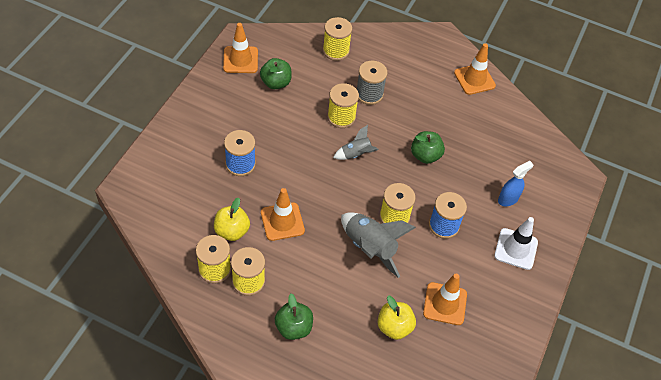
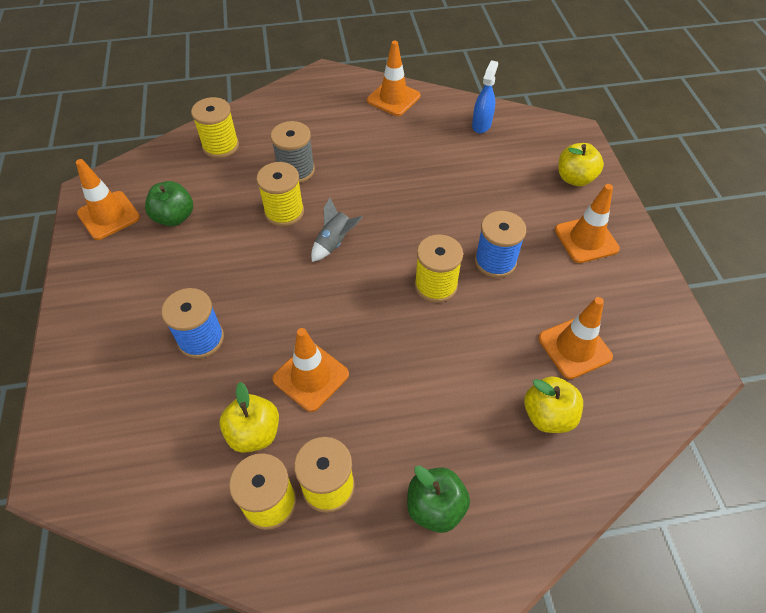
camera: 30 degrees left, 0 degrees up
grey rocket [341,212,416,278] -> none
green apple [411,131,445,164] -> none
white traffic cone [494,217,538,270] -> orange traffic cone [555,184,620,263]
blue spray bottle [498,161,534,206] -> blue spray bottle moved to [472,60,498,133]
none -> yellow apple [558,143,604,186]

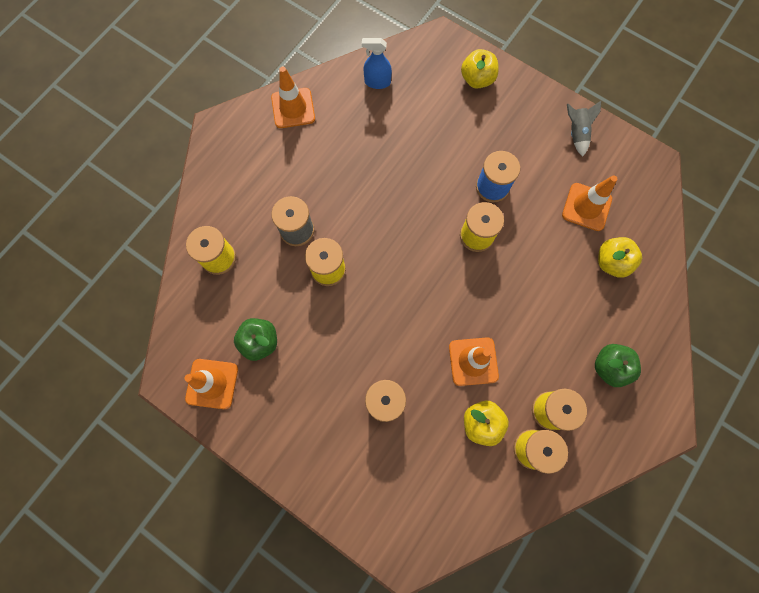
camera: 45 degrees left, 20 degrees up
grey rocket [311,198,363,262] -> grey rocket moved to [567,101,601,156]
blue spray bottle [472,60,498,133] -> blue spray bottle turned 60 degrees counterclockwise [362,38,392,89]
orange traffic cone [555,184,620,263] -> none

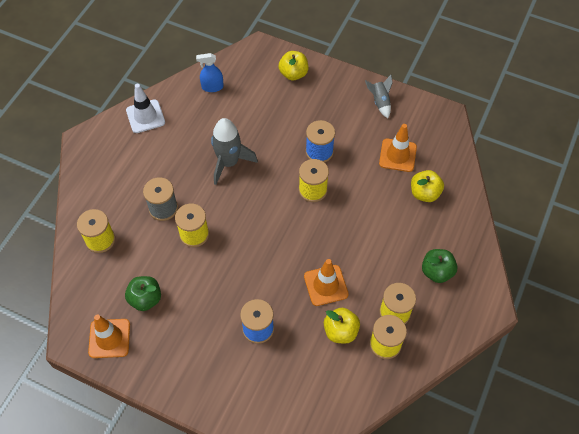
camera: 10 degrees left, 15 degrees down
orange traffic cone [271,66,315,128] -> white traffic cone [126,84,165,133]
none -> grey rocket [211,118,258,185]

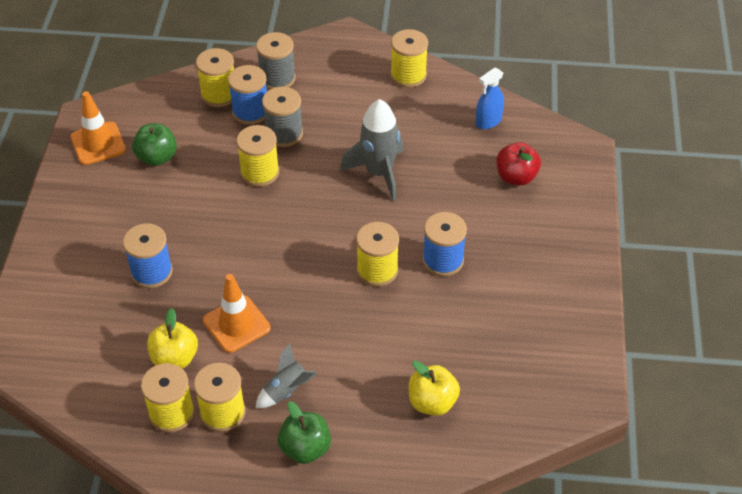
camera: 70 degrees right, 10 degrees down
white traffic cone [126,84,165,133] -> yellow spool [390,29,428,88]
blue spray bottle [196,53,224,92] -> blue spray bottle turned 105 degrees counterclockwise [475,68,504,129]
yellow apple [279,51,309,80] -> none
grey rocket [365,75,393,118] -> grey rocket moved to [256,344,317,408]
orange traffic cone [379,124,417,172] -> none
none -> blue spool [228,65,267,125]
none -> grey spool [256,32,296,90]
none -> red apple [497,142,541,186]

